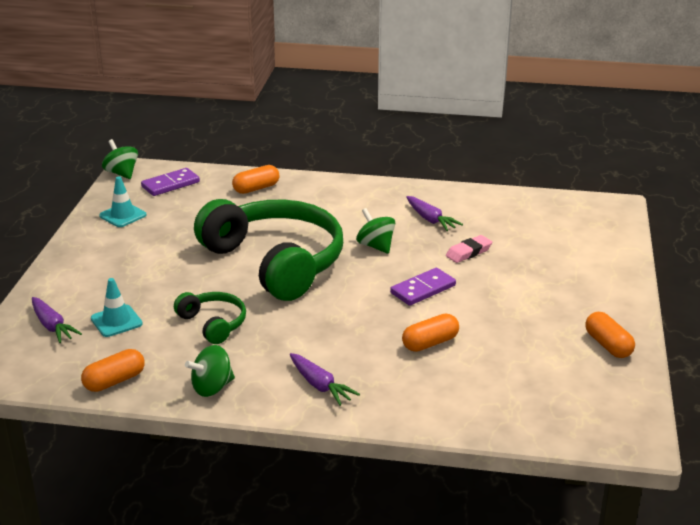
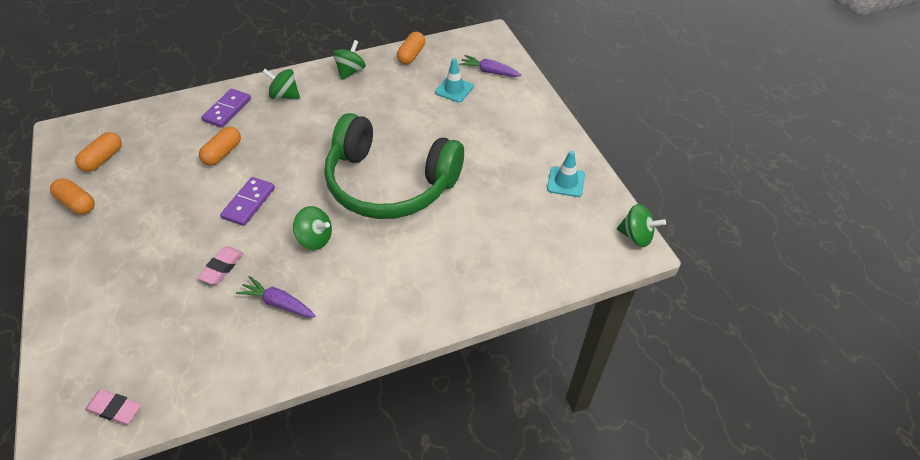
camera: 150 degrees right, 20 degrees up
purple domino [141,168,200,196] -> purple domino moved to [201,89,251,128]
green headphones [174,292,246,344] -> none
orange capsule [232,165,280,194] -> orange capsule moved to [75,132,122,172]
purple carrot [290,353,360,406] -> green spinning top [263,69,300,99]
none -> pink eraser [85,389,141,425]

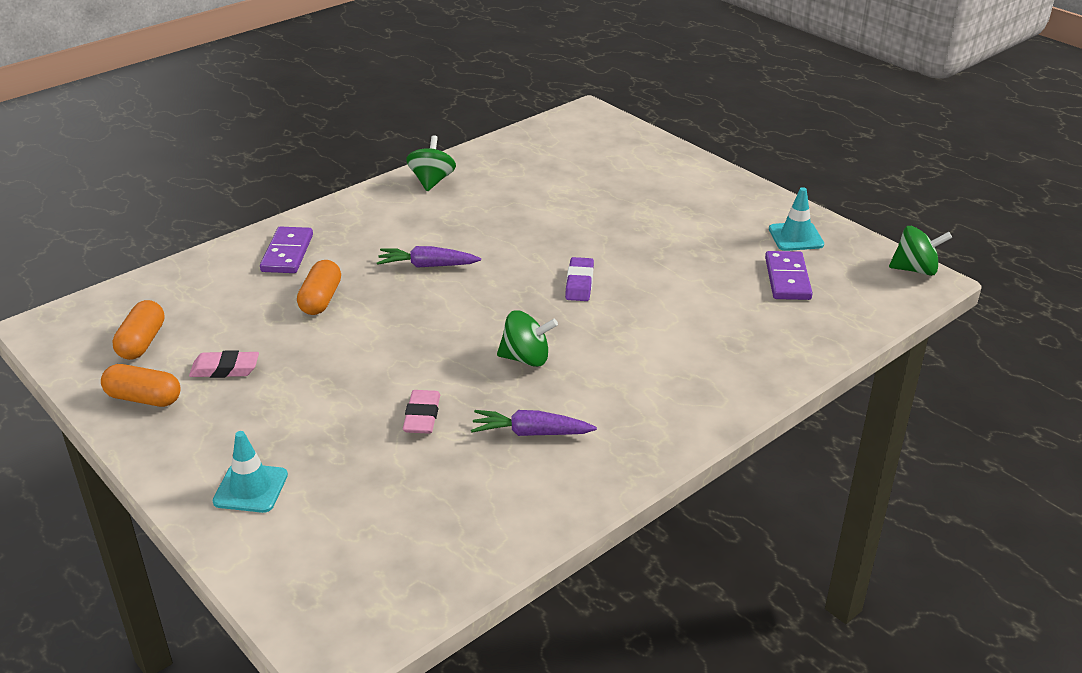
camera: 20 degrees left, 15 degrees down
pink eraser [85,389,141,425] -> pink eraser moved to [189,350,259,378]
purple domino [220,177,275,226] -> purple domino moved to [765,251,813,300]
green spinning top [263,69,300,99] -> none
green headphones [324,113,464,219] -> purple eraser [565,257,594,301]
orange capsule [397,32,425,65] -> none
turquoise traffic cone [435,58,474,102] -> turquoise traffic cone moved to [213,431,288,513]
purple carrot [459,55,522,77] -> purple carrot moved to [377,246,481,268]

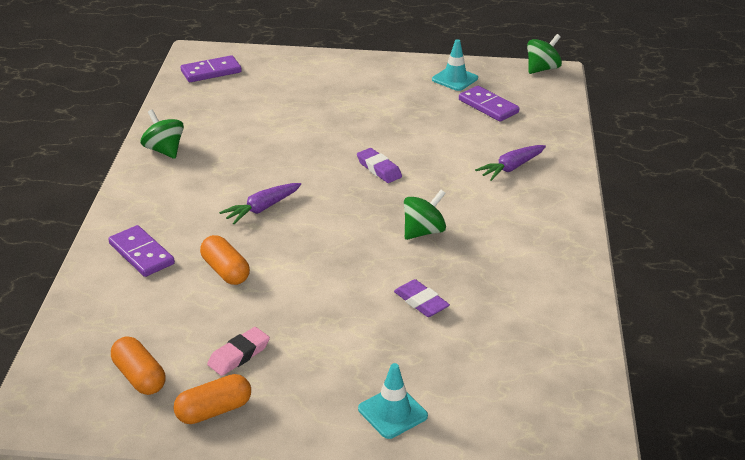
camera: 45 degrees left, 0 degrees up
pink eraser [403,390,440,434] -> purple eraser [394,279,450,317]
purple carrot [471,410,597,436] -> purple carrot moved to [475,145,546,181]
none -> purple domino [181,55,242,82]

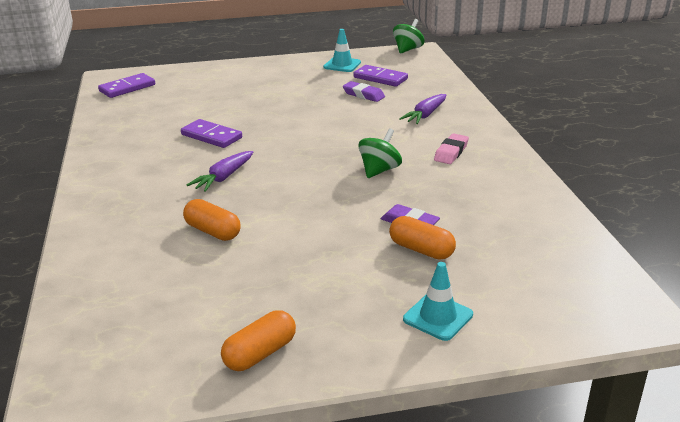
camera: 15 degrees left, 5 degrees down
purple domino [108,225,175,277] -> purple domino moved to [181,119,242,148]
orange capsule [111,337,166,395] -> orange capsule moved to [389,216,456,260]
green spinning top [141,109,184,159] -> none
pink eraser [207,327,270,376] -> pink eraser moved to [434,133,469,164]
purple eraser [357,148,402,183] -> purple eraser moved to [343,81,385,102]

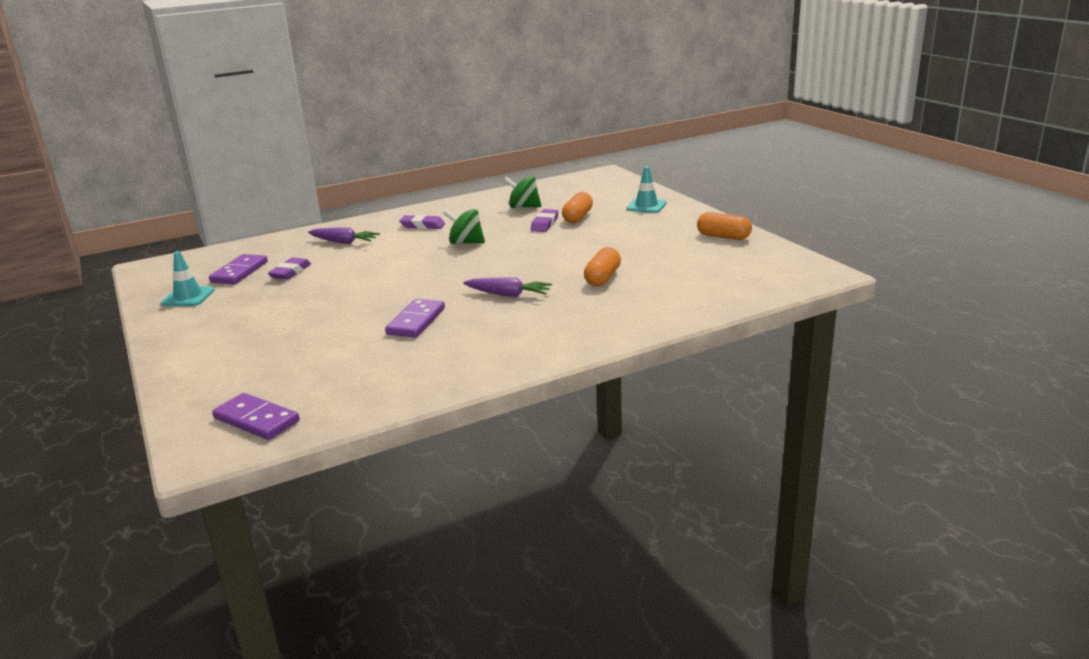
camera: 105 degrees left, 5 degrees down
green spinning top [393,19,425,54] -> green spinning top moved to [504,176,541,208]
pink eraser [434,133,469,164] -> purple eraser [399,215,445,229]

